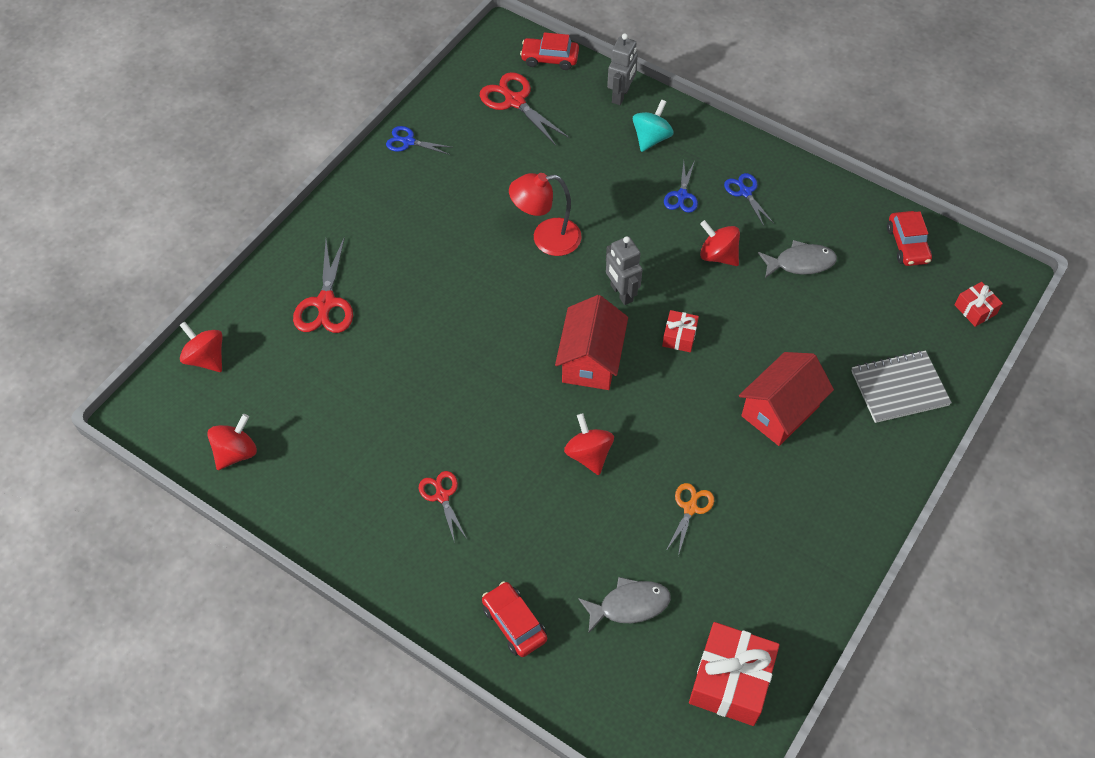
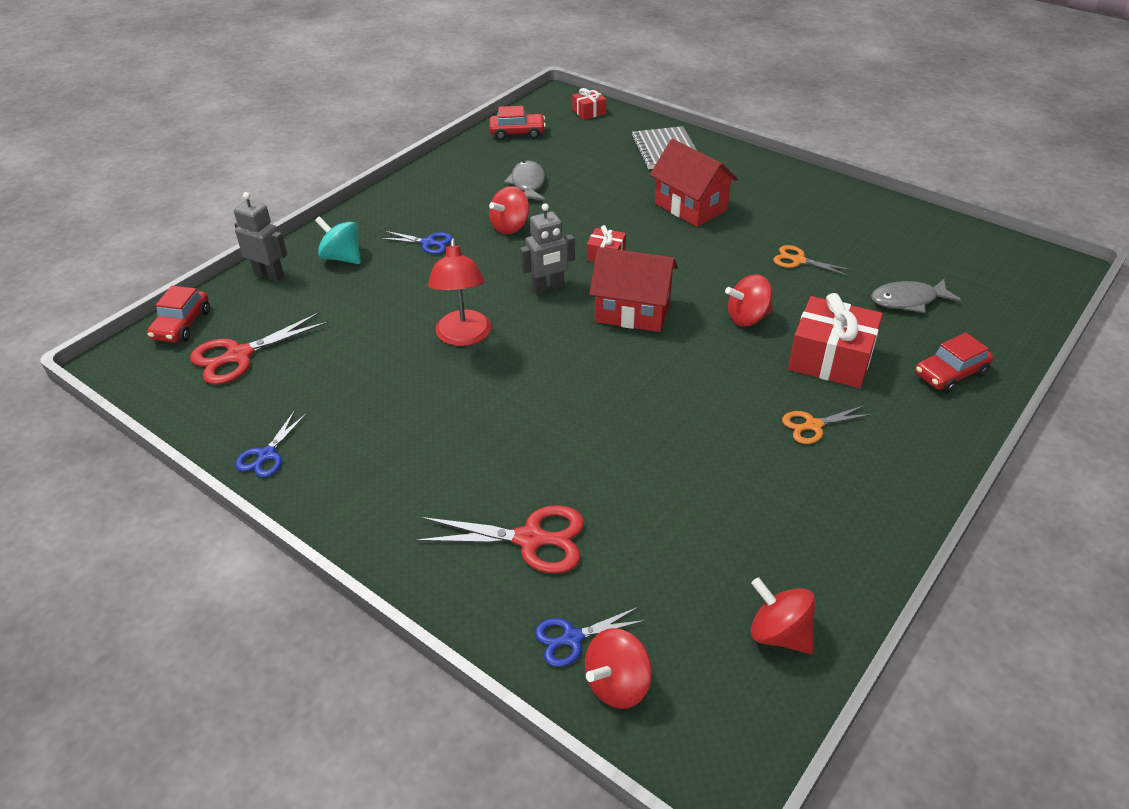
camera: 85 degrees left, 15 degrees down
red scissors [419,471,467,543] -> orange scissors [782,405,873,444]
grey fish [578,577,671,634] -> grey fish turned 90 degrees counterclockwise [871,279,961,313]
red gift [689,622,780,726] -> red gift moved to [788,293,883,388]
blue scissors [724,173,774,226] -> blue scissors moved to [535,607,646,667]

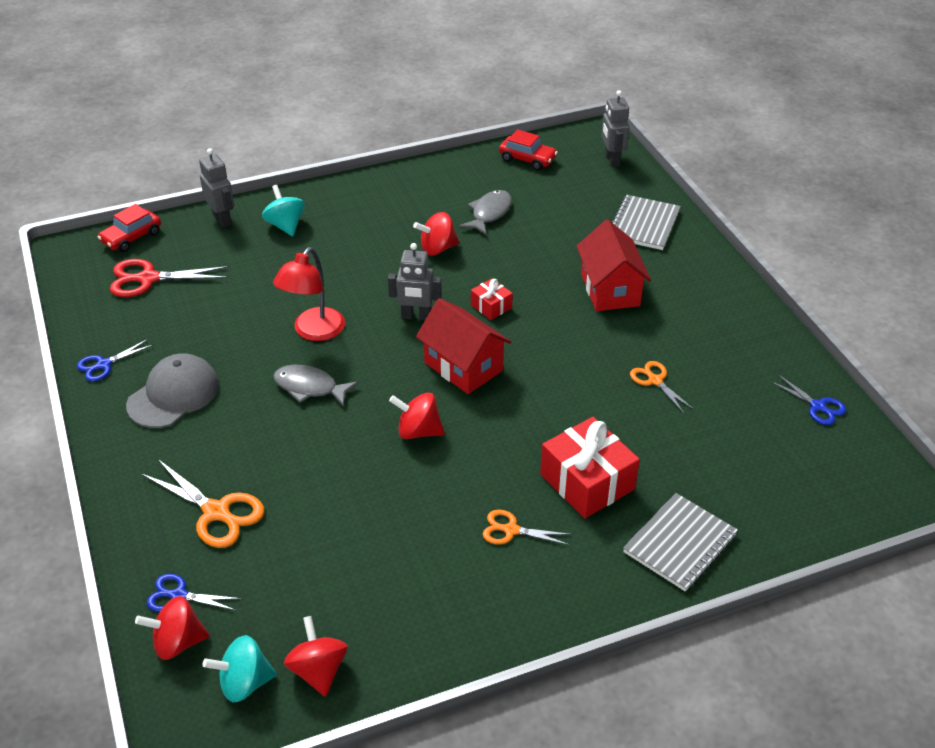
camera: 30 degrees right, 0 degrees up
blue scissors [380,231,453,254] -> blue scissors moved to [770,374,846,425]
red scissors [415,505,584,574] -> orange scissors [141,459,265,548]
red gift [572,88,606,120] -> grey robot [601,90,630,167]
red spinning top [725,274,773,326] -> red spinning top moved to [389,393,445,439]
grey fish [871,279,961,313] -> grey fish moved to [273,365,358,407]
red car [915,333,993,393] -> grey notebook [623,493,738,591]
none -> grey cap [126,353,219,428]
none -> turquoise spinning top [203,635,277,702]

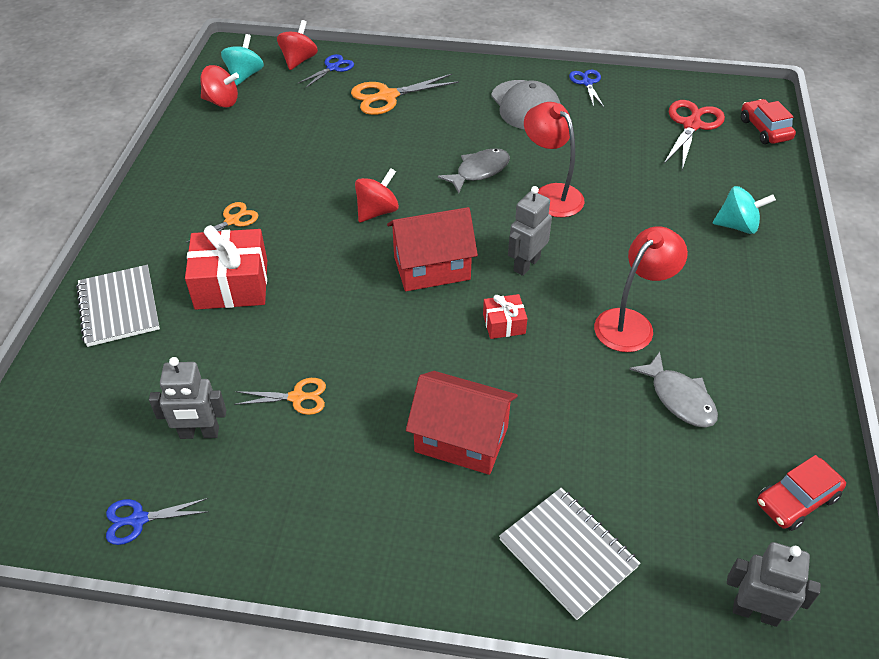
camera: 120 degrees right, 5 degrees up
grey robot [199,148,234,228] -> grey robot moved to [149,357,226,439]
red spinning top [413,212,459,256] -> red lamp [594,226,688,352]

